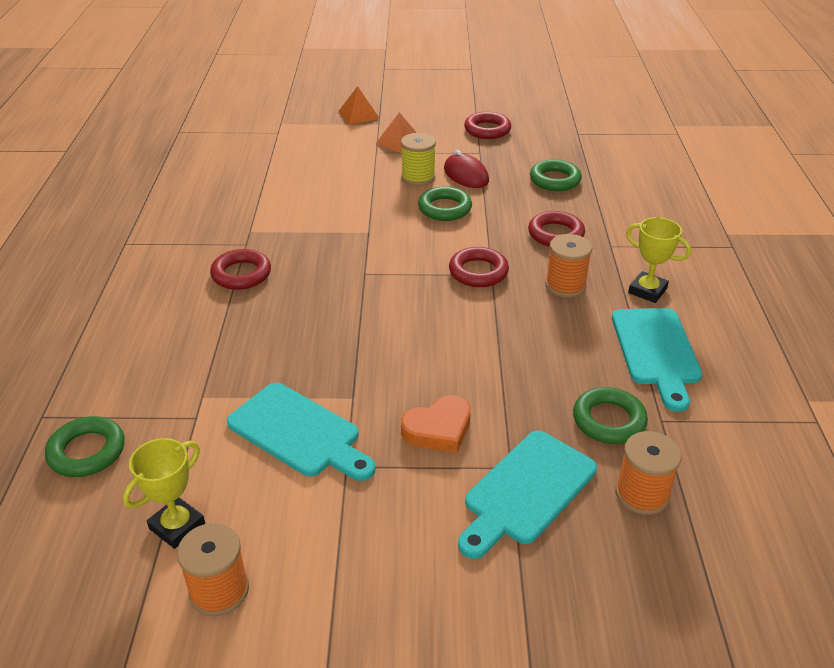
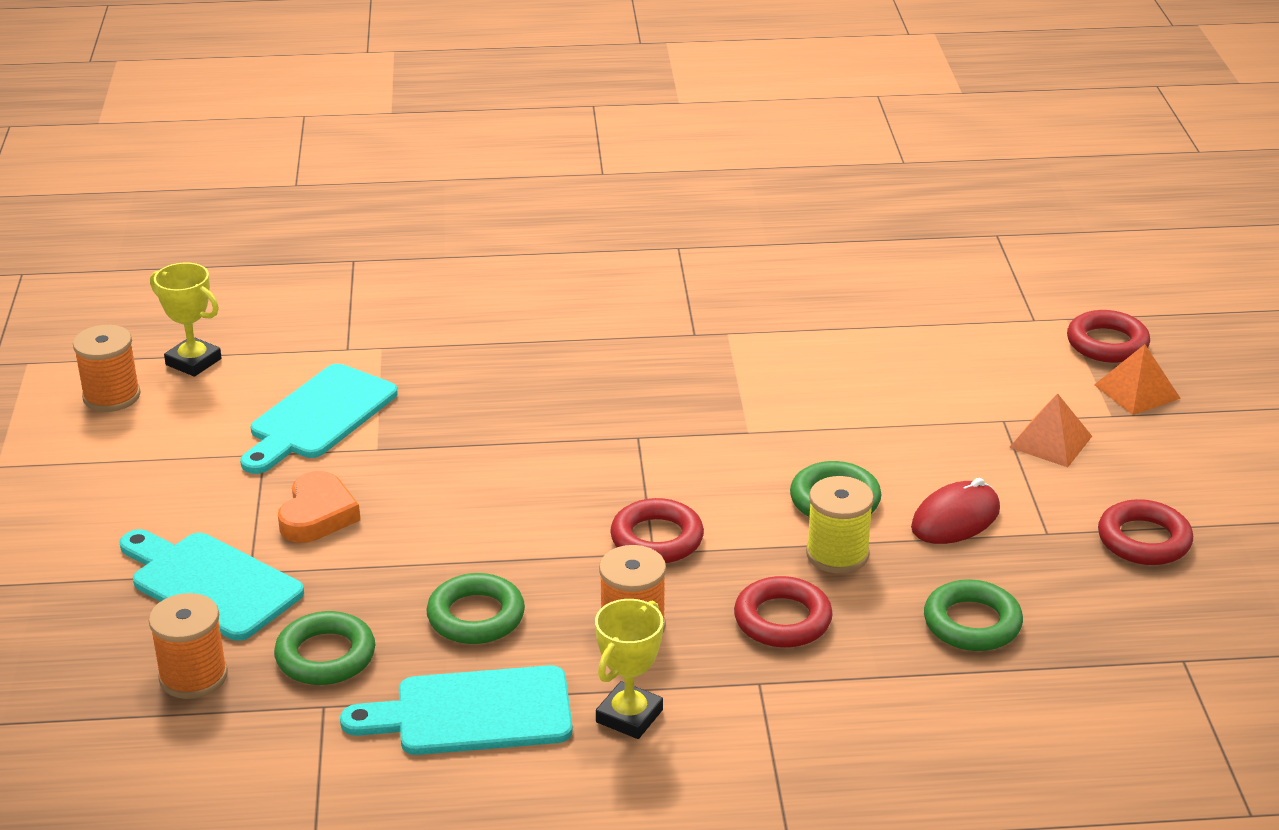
camera: 85 degrees right, 5 degrees down
green ring [45,416,125,477] -> green ring moved to [426,573,525,644]
red ring [210,249,271,290] -> red ring moved to [1067,310,1150,363]
yellow spool [401,133,436,186] -> yellow spool moved to [806,476,874,574]
orange heart [401,395,471,453] -> orange heart turned 135 degrees counterclockwise [278,471,360,543]

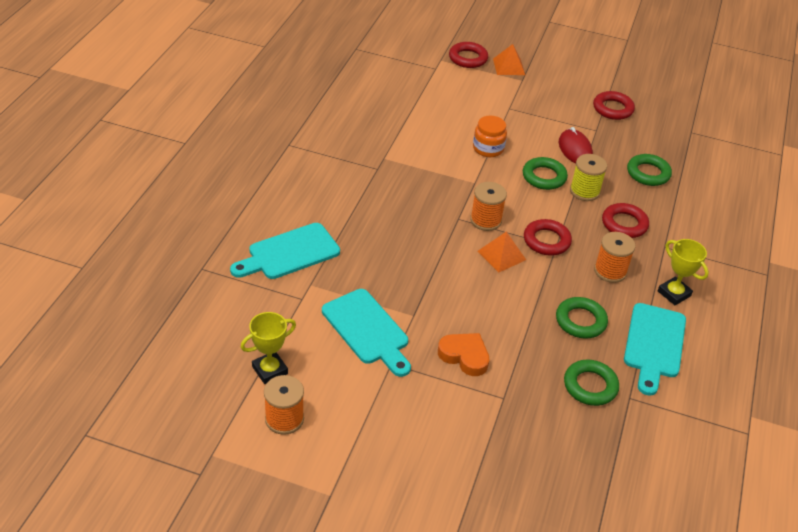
camera: 70 degrees left, 10 degrees up
turquoise cutting board [119,529,304,641] -> turquoise cutting board moved to [230,223,340,279]
orange spool [149,593,228,699] -> orange spool moved to [470,182,507,231]
orange pyramid [1009,393,1092,467] -> orange pyramid moved to [478,232,526,272]
none -> orange jar [473,116,507,157]

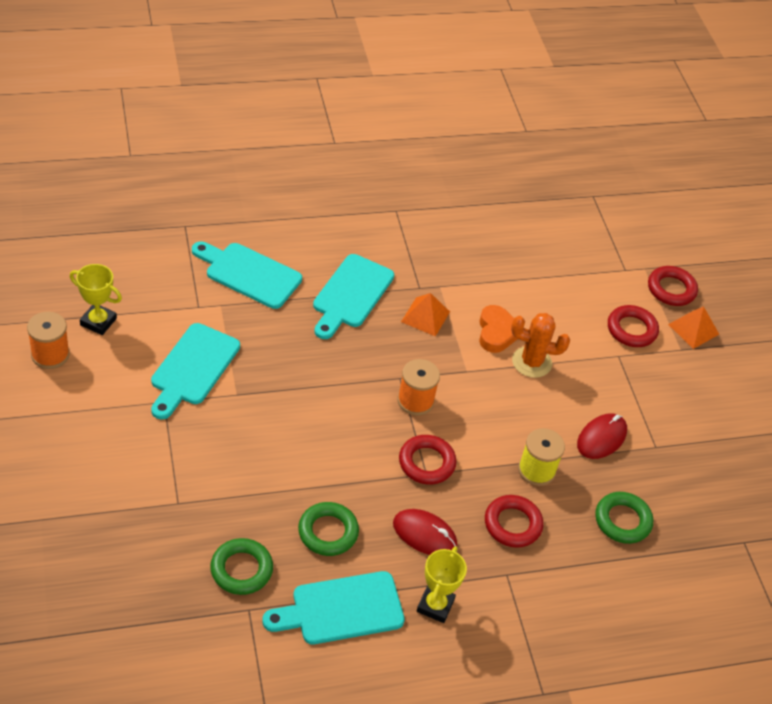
camera: 55 degrees right, 5 degrees up
orange heart [438,333,489,376] -> orange heart moved to [479,305,517,353]
orange jar [473,116,507,157] -> orange cactus [511,313,570,378]
orange pyramid [478,232,526,272] -> orange pyramid moved to [401,293,450,336]
green ring [523,157,568,190] -> none
red ring [593,91,635,120] -> red ring moved to [608,305,659,347]
orange spool [594,232,636,283] -> red mouse [393,509,457,555]
none -> turquoise cutting board [313,254,394,339]

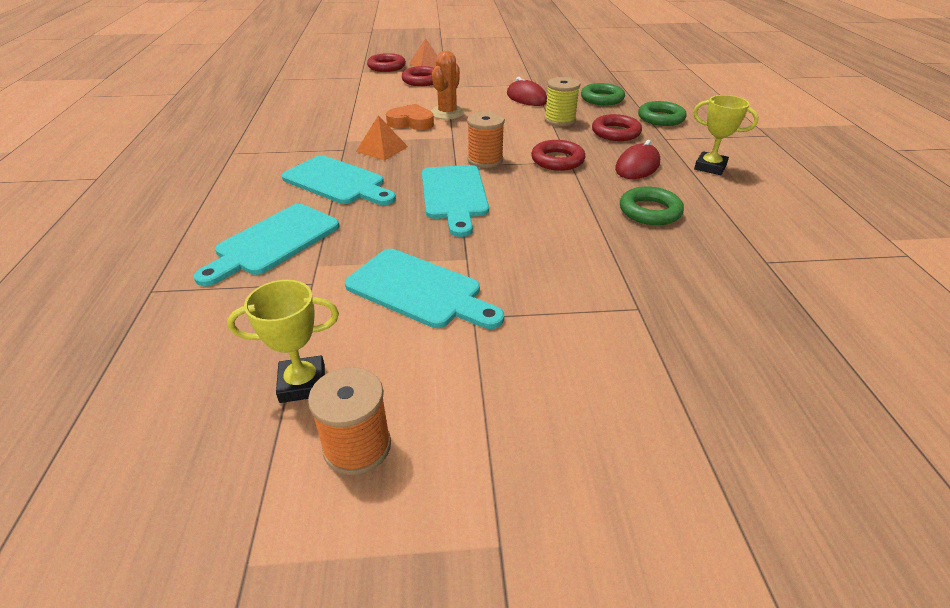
camera: 75 degrees left, 10 degrees down
yellow trophy [70,264,122,335] -> yellow trophy turned 45 degrees clockwise [227,280,339,403]
green ring [210,538,273,595] -> green ring moved to [638,101,687,126]
turquoise cutting board [263,571,405,644] -> turquoise cutting board moved to [422,165,489,237]

